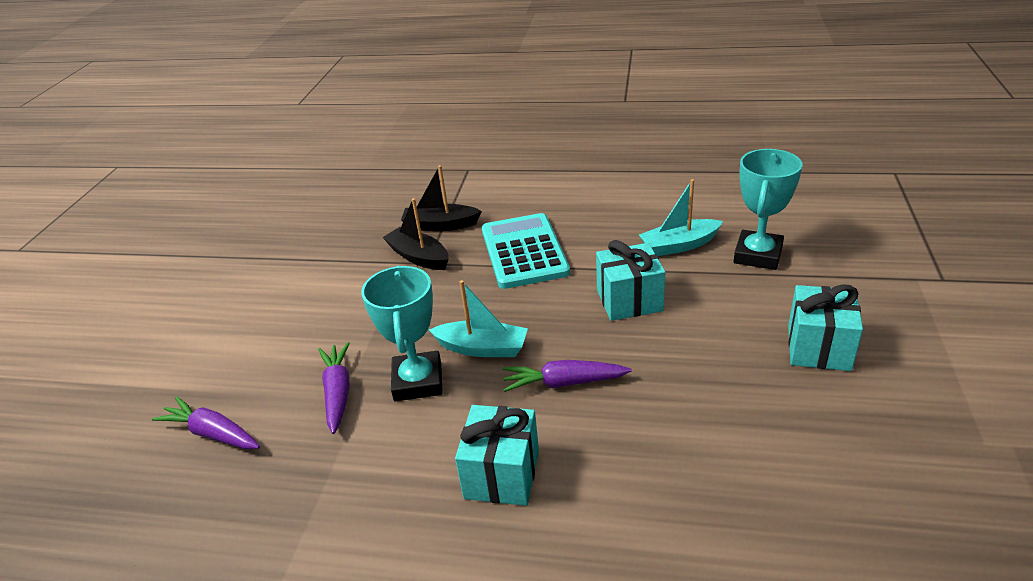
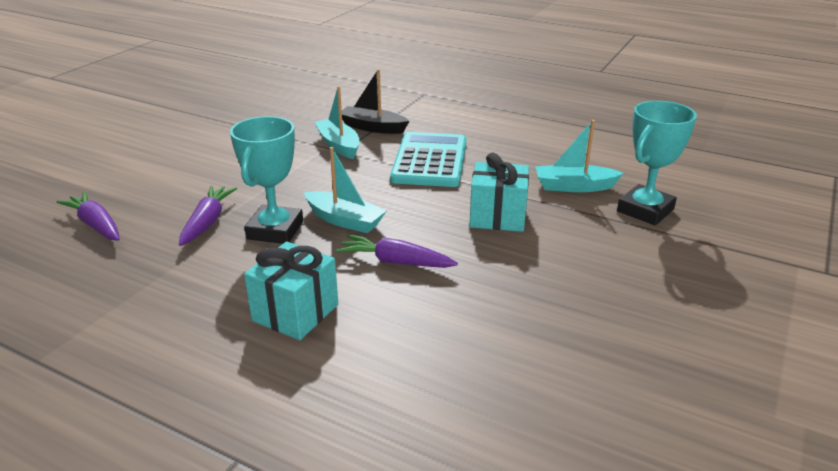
camera: 15 degrees right, 5 degrees down
black boat [383,198,449,270] -> turquoise boat [315,86,360,159]
turquoise gift [788,284,863,371] -> none

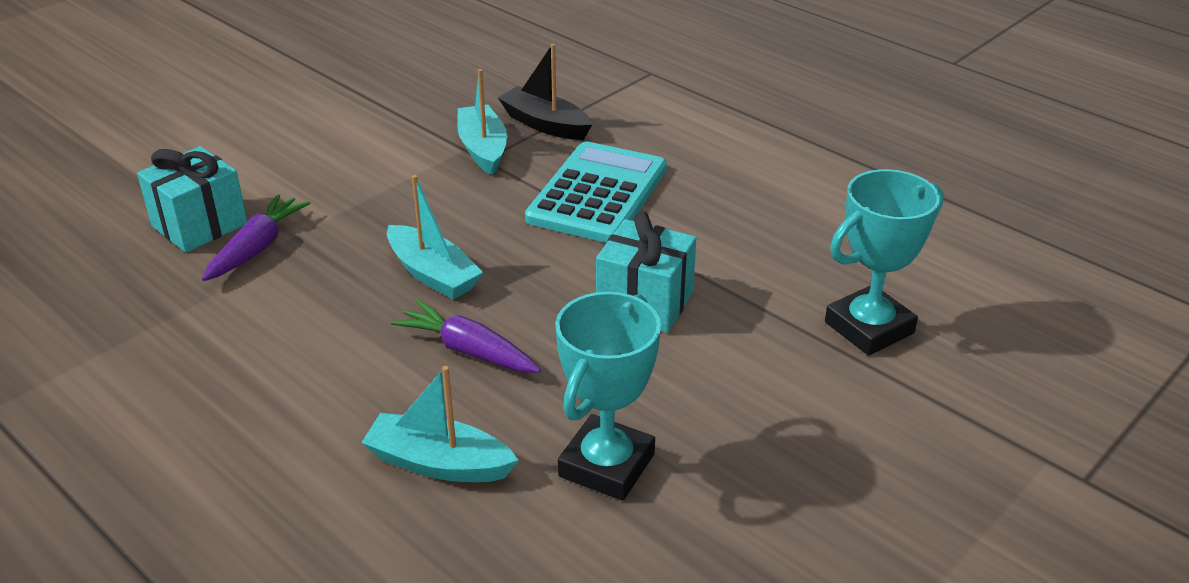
camera: 15 degrees right, 5 degrees up
purple carrot [57,191,119,241] -> none
turquoise trophy [230,116,303,244] -> turquoise trophy moved to [555,292,661,501]
turquoise gift [244,242,338,340] -> turquoise gift moved to [137,146,247,253]
turquoise boat [536,120,623,192] -> turquoise boat moved to [361,366,518,482]

